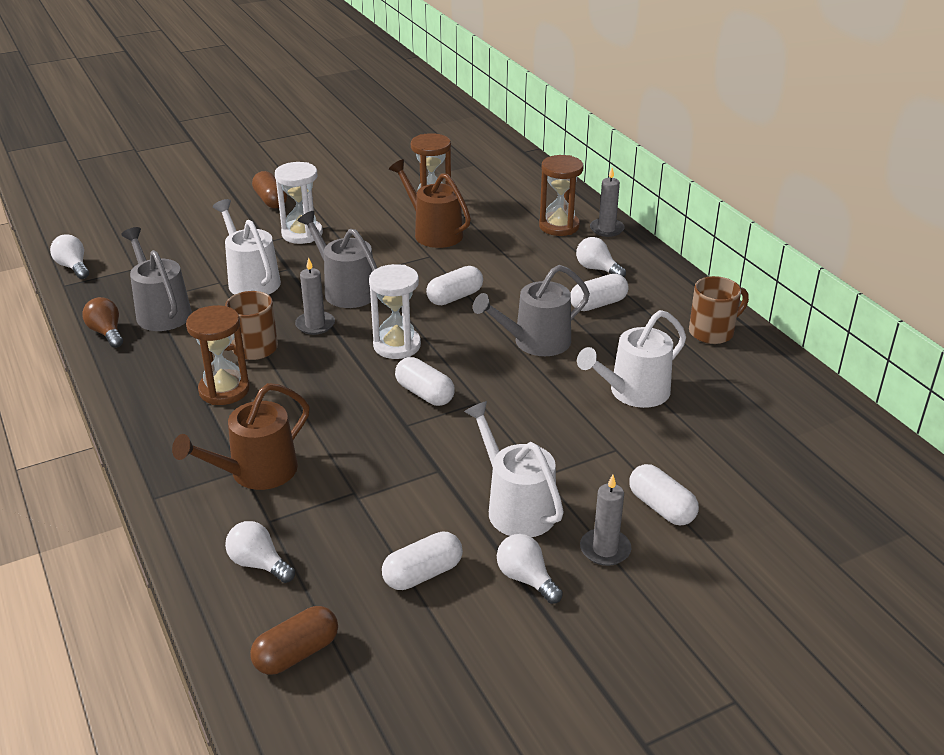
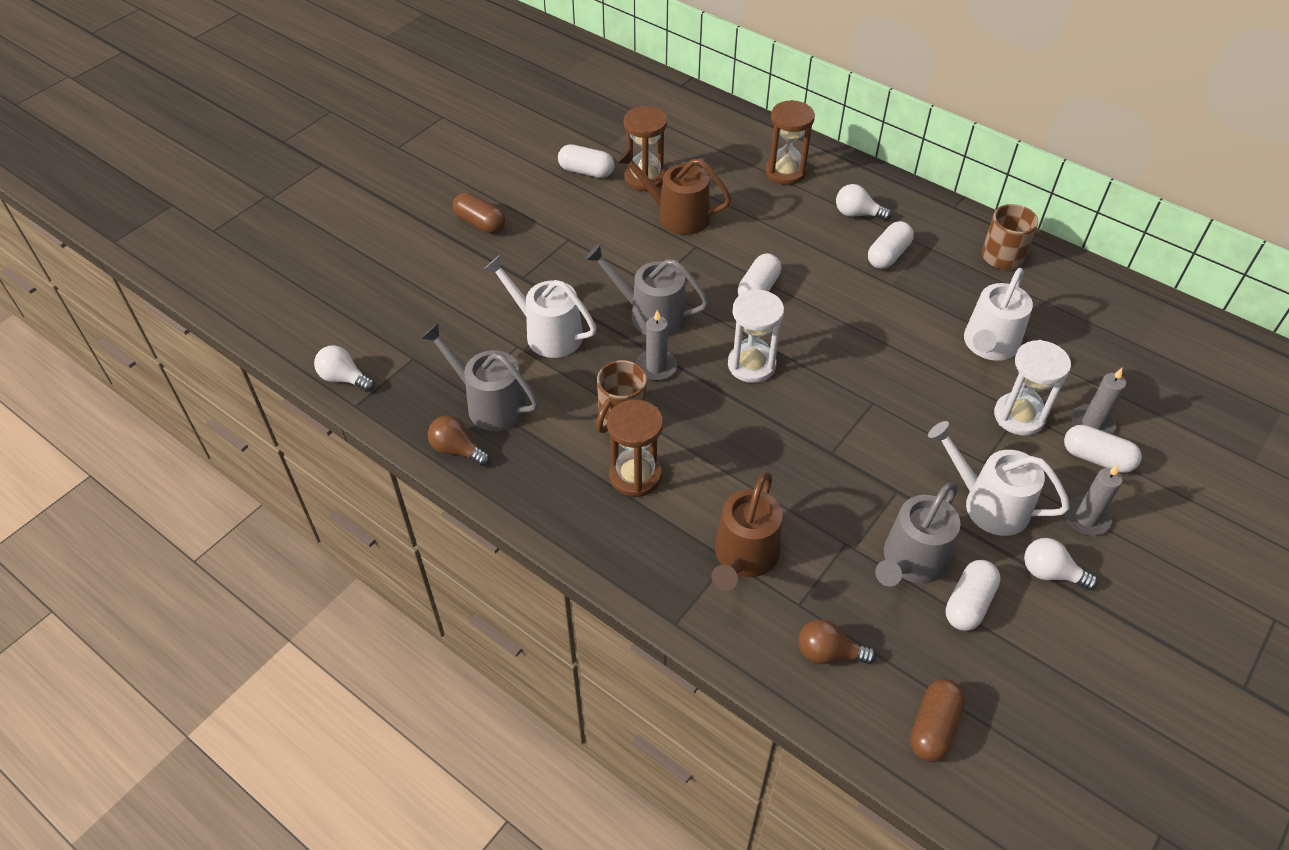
camera: 25 degrees left, 15 degrees up
white light bulb [225,521,295,583] -> brown light bulb [798,619,876,664]
white hourglass [275,162,323,244] -> white hourglass moved to [994,340,1071,436]
white capsule [395,357,455,406] -> white capsule moved to [558,144,615,178]
grey watering can [473,265,590,356] -> grey watering can moved to [875,482,961,587]
grey candle [590,168,625,237] -> grey candle moved to [1072,368,1126,434]

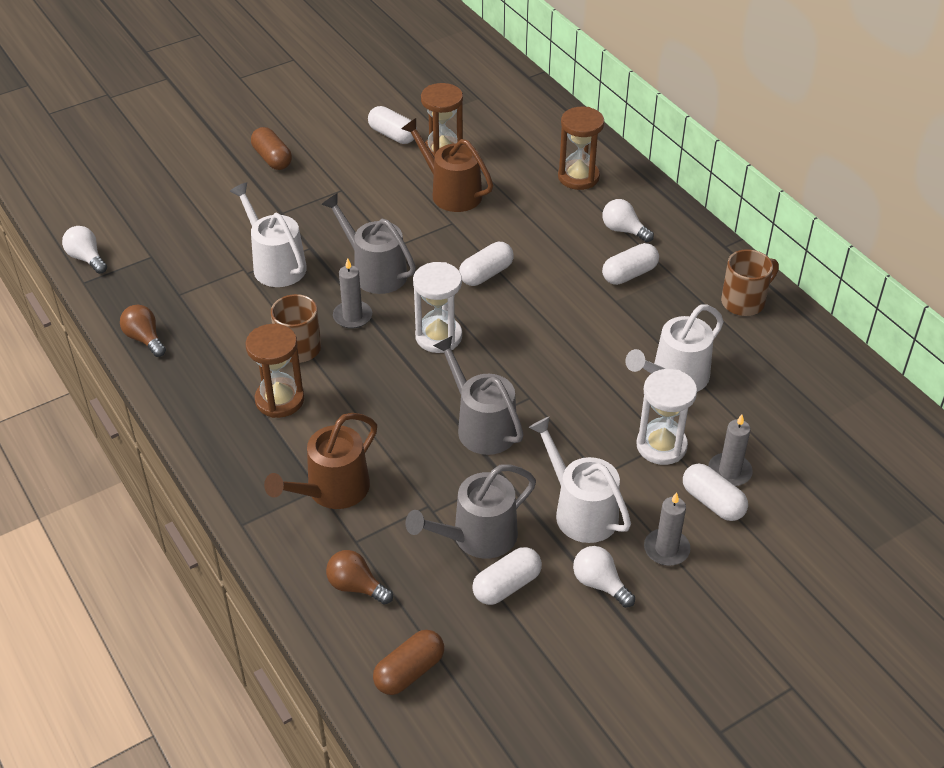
camera: 20 degrees right, 5 degrees down
grey watering can [421,323,538,431] -> grey watering can moved to [433,335,524,455]

